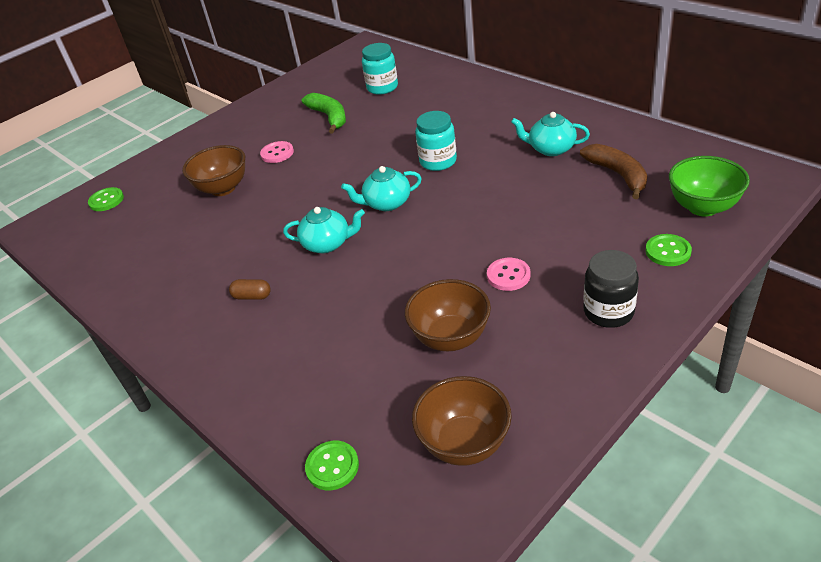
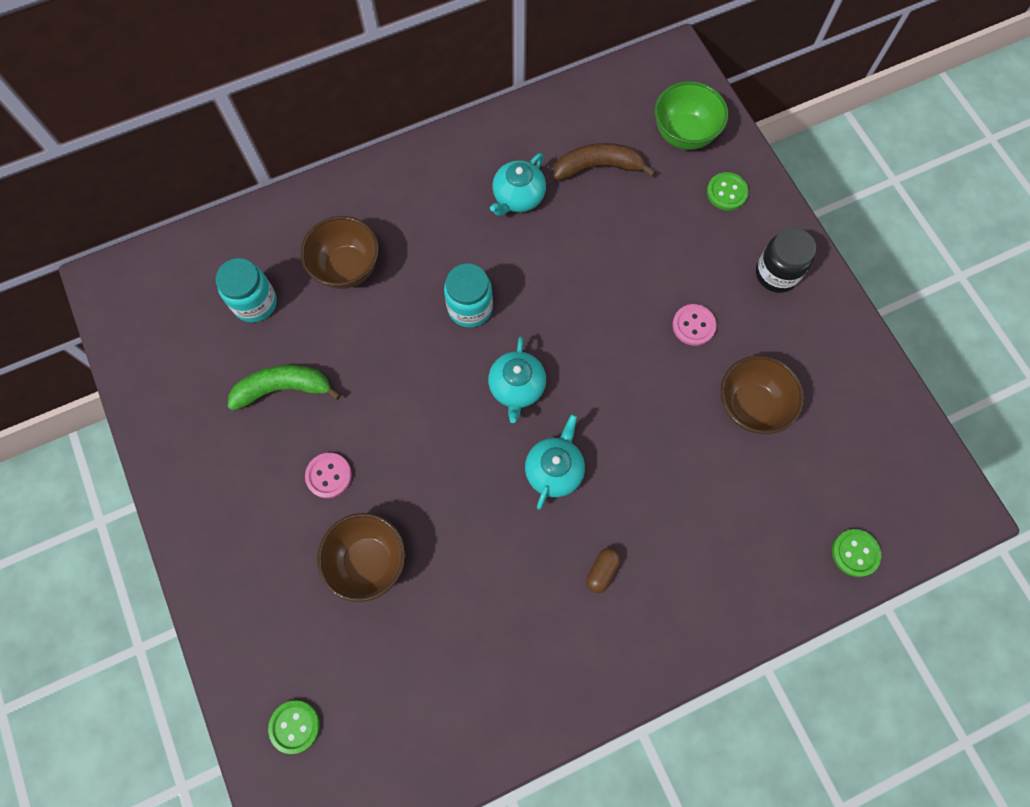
camera: 75 degrees left, 30 degrees up
brown bowl [412,376,512,466] -> brown bowl moved to [300,216,379,289]

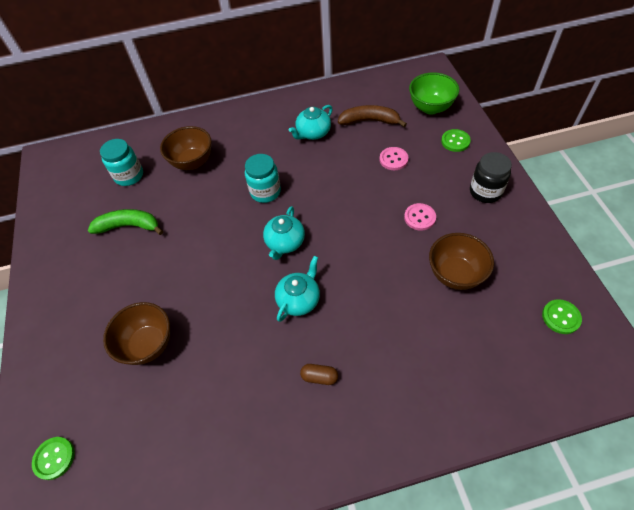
camera: 15 degrees right, 15 degrees down
pink button [305,453,352,498] -> pink button moved to [379,147,409,170]
brown capsule [586,548,621,593] -> brown capsule turned 60 degrees clockwise [300,364,338,385]
green button [832,529,881,577] -> green button moved to [542,299,582,334]

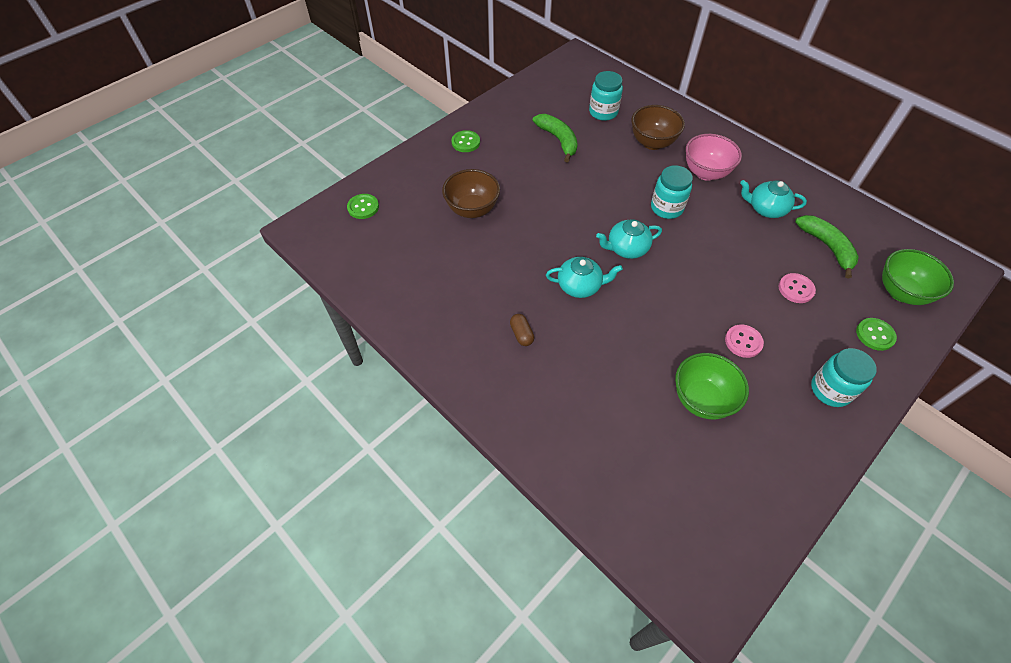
camera: 55 degrees right, 0 degrees up
brown banana [338,105,407,127] -> green banana [795,215,859,279]
brown bowl [429,233,494,290] -> green bowl [675,353,749,419]
black jar [470,152,512,203] -> turquoise jar [811,348,877,407]
green button [542,299,582,334] -> green button moved to [451,130,480,152]
none -> pink bowl [686,134,742,181]

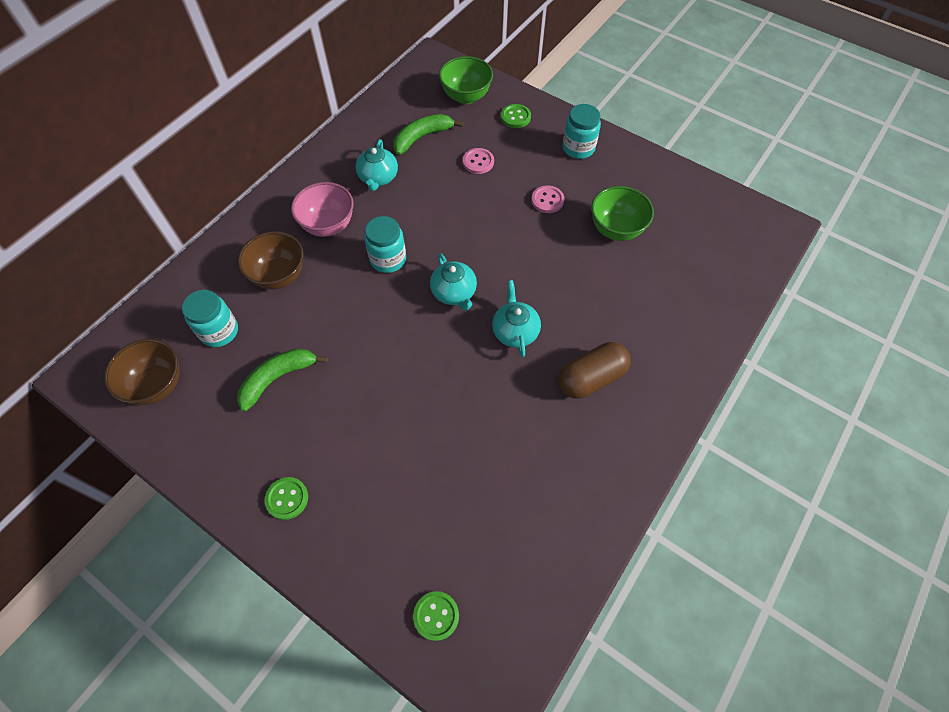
camera: 100 degrees left, 5 degrees up
brown bowl [442,169,500,218] -> brown bowl moved to [104,339,180,405]
brown capsule [510,314,534,346] -> brown capsule [558,342,631,399], size x2.03

